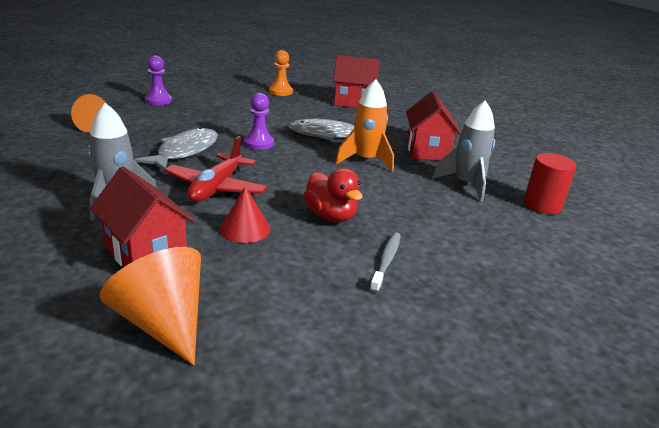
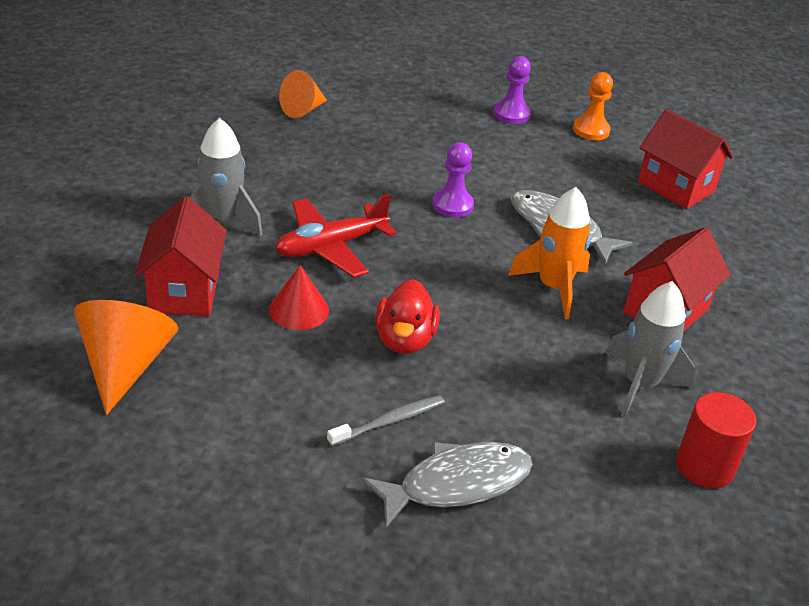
camera: 40 degrees right, 10 degrees up
grey fish [134,127,218,170] -> grey fish moved to [361,442,533,529]
purple pawn [145,55,172,105] -> purple pawn moved to [494,56,531,124]

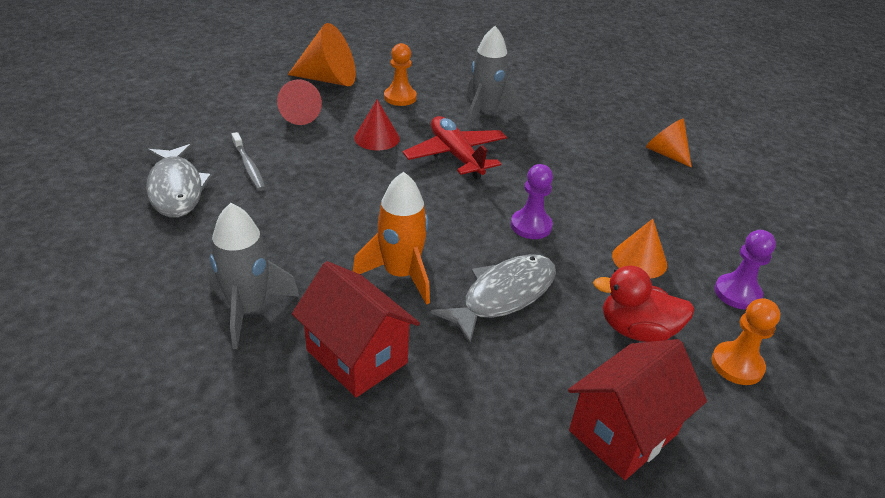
camera: 95 degrees right, 0 degrees up
red house [135,196,227,316] -> orange pawn [384,43,417,106]
red duck [375,279,440,354] -> red duck moved to [593,266,694,342]
red cylinder [676,392,756,489] -> none
none -> red cone [277,79,322,125]
none -> orange cone [612,219,667,279]

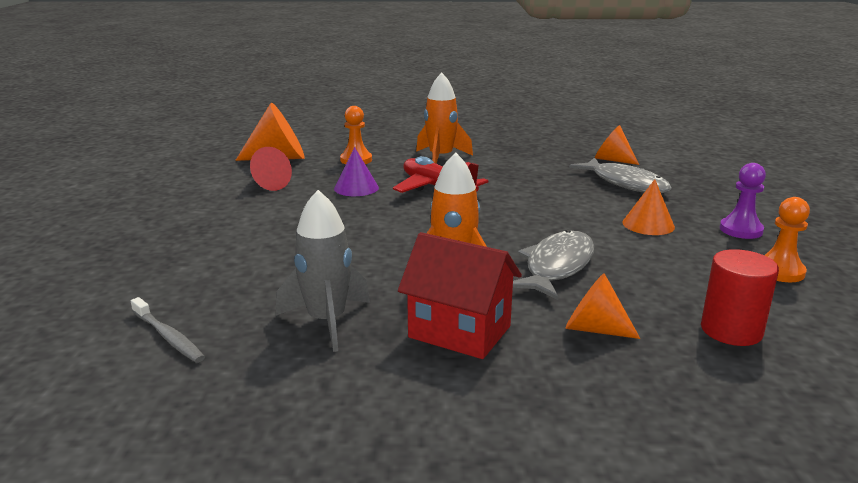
camera: 15 degrees left, 15 degrees down
grey fish [146,144,213,218] -> grey fish moved to [569,157,672,193]
grey toothbrush [231,132,266,191] -> grey toothbrush moved to [131,297,205,363]
red cone [354,100,400,151] -> purple cone [334,147,379,196]
grey rocket [467,26,521,128] -> orange rocket [416,73,473,164]
purple pawn [511,164,553,239] -> none
red house [568,339,707,480] -> red cylinder [701,249,779,346]
red duck [593,266,694,342] -> none
none -> orange cone [565,273,640,339]

